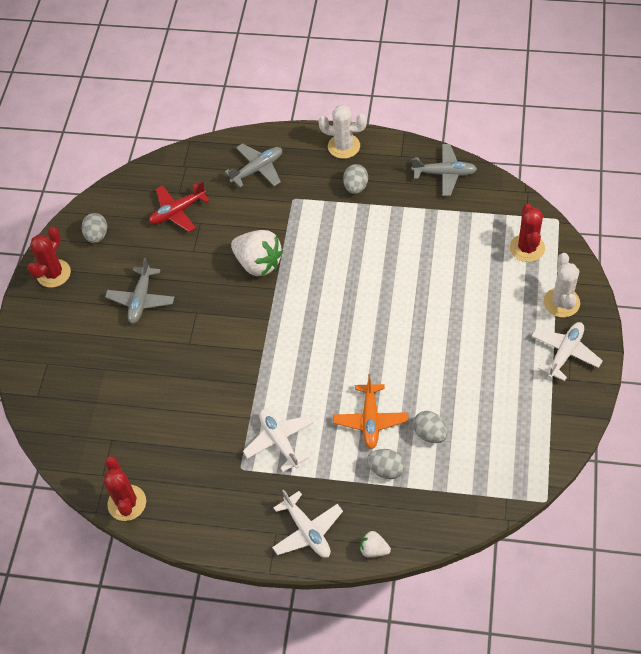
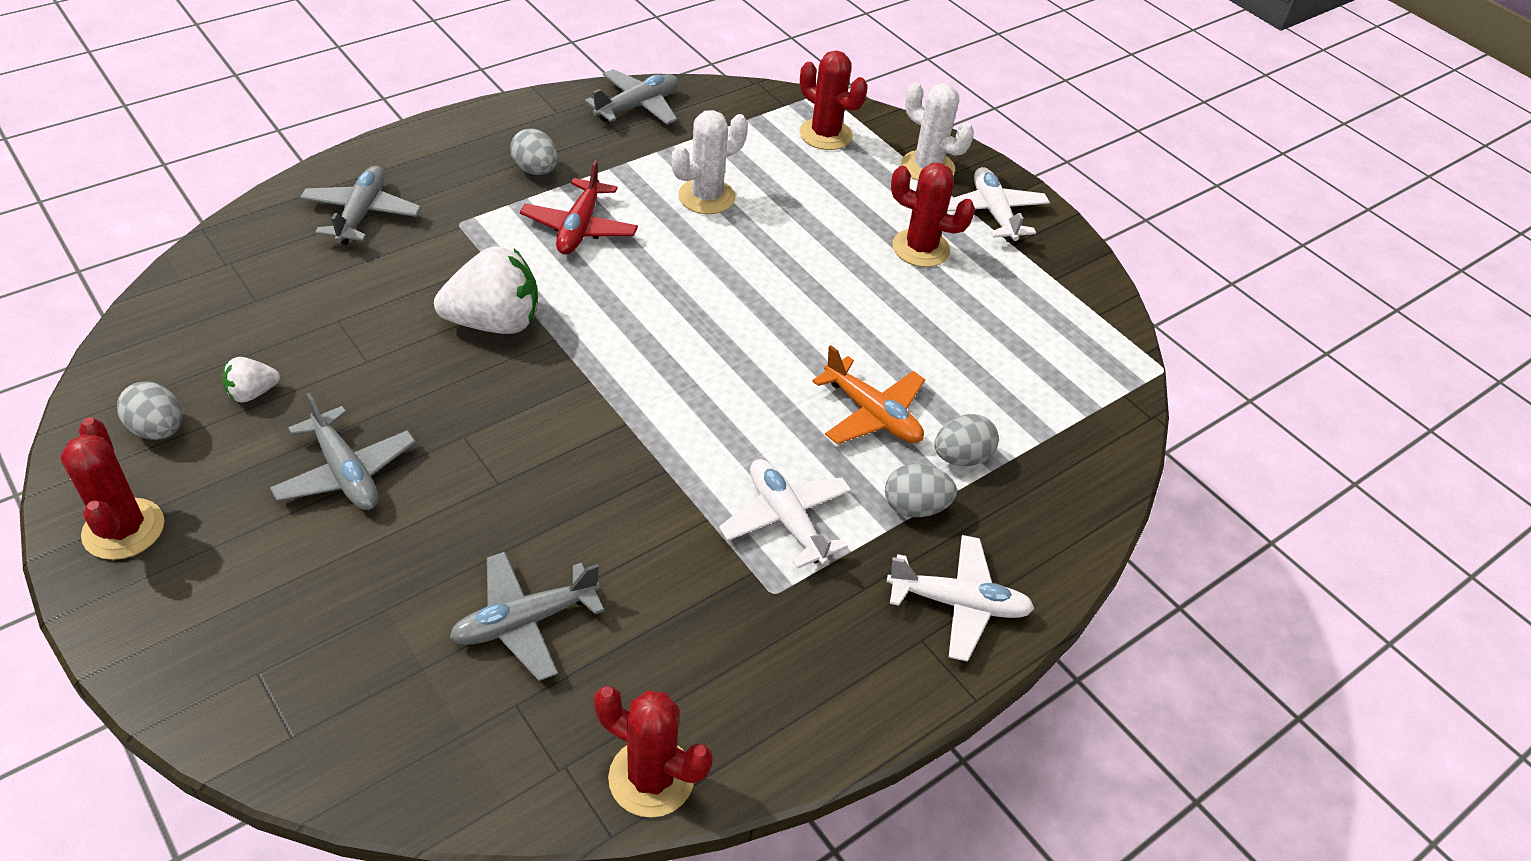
camera: 55 degrees left, 10 degrees down
red plane [149,181,210,232] -> red plane moved to [520,160,638,255]
white plane [243,409,313,472] -> white plane turned 45 degrees clockwise [719,459,851,569]
white cactus [318,105,367,159] -> white cactus moved to [672,110,748,214]
white strawberry [360,531,391,558] -> white strawberry moved to [222,357,280,403]
grey egg [413,411,447,443] -> grey egg moved to [885,464,957,517]
none -> grey plane [449,552,604,681]
none -> red cactus [891,163,975,267]

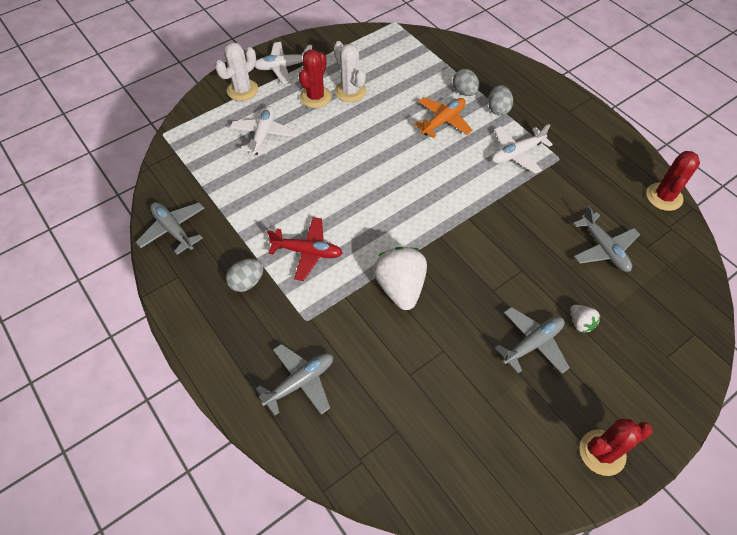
camera: 85 degrees left, 10 degrees up
grey egg [117,381,182,440] -> none
white strawberry [222,357,280,403] -> white strawberry moved to [570,305,601,333]
grey plane [300,166,421,245] -> grey plane turned 135 degrees clockwise [256,344,333,416]
white cactus [672,110,748,214] -> white cactus moved to [334,41,366,102]
red cactus [799,50,868,150] -> none
white plane [887,535,1035,662] -> white plane moved to [230,106,296,155]

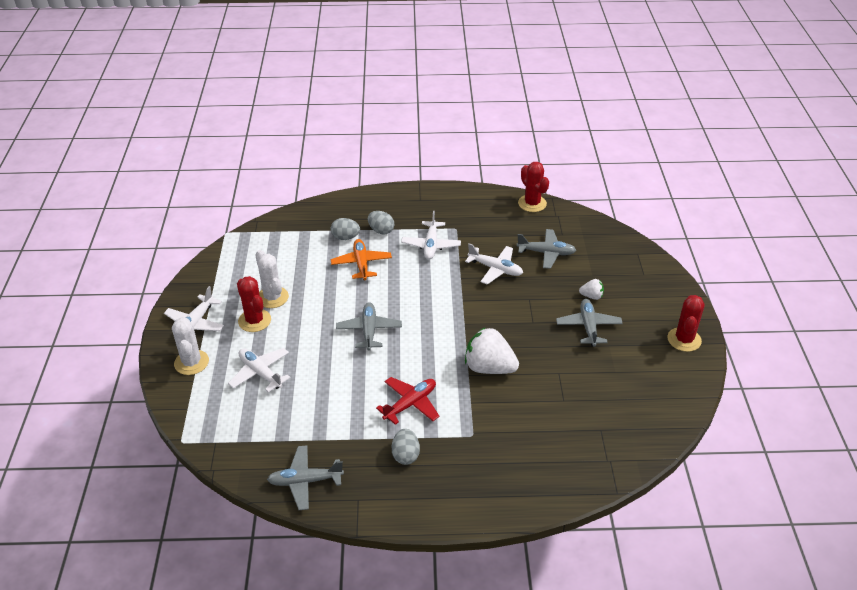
camera: 55 degrees left, 15 degrees down
grey plane [256,344,333,416] -> grey plane moved to [336,303,402,351]
white cactus [334,41,366,102] -> white cactus turned 60 degrees clockwise [255,250,289,308]
none -> white plane [465,243,523,285]

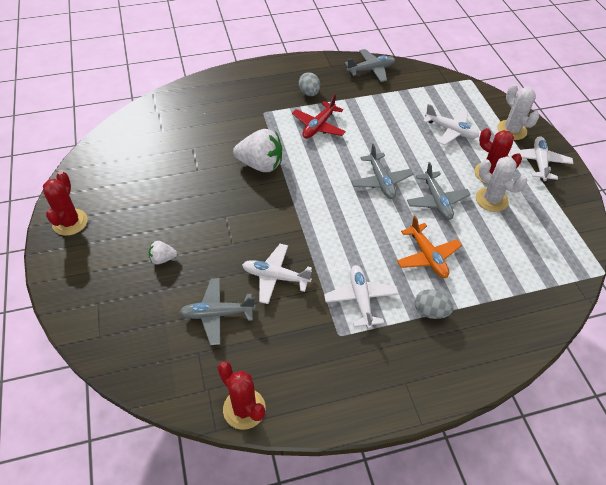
camera: 165 degrees right, 10 degrees up
grey egg [331,218,360,240] -> none
grey plane [556,299,623,347] -> grey plane moved to [407,162,471,220]

